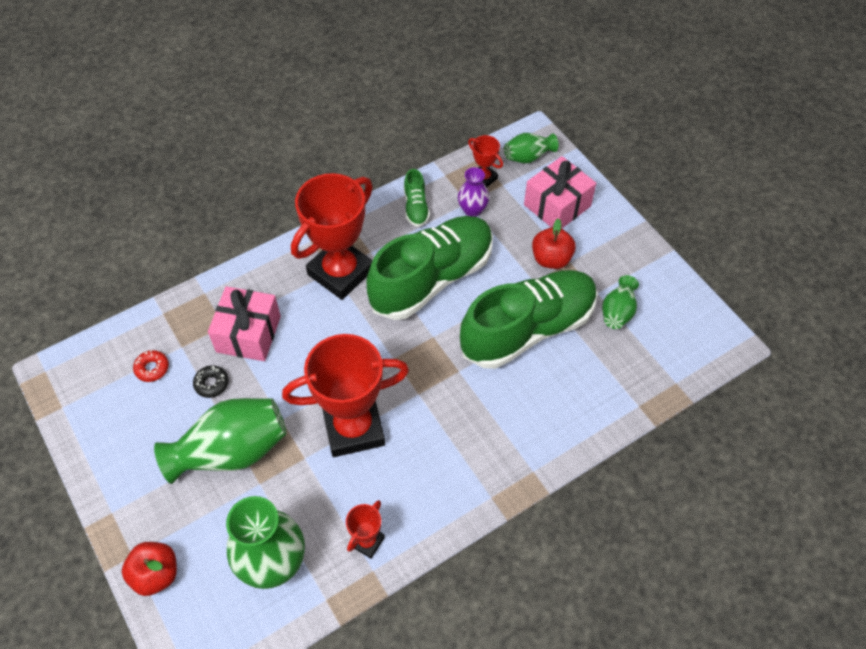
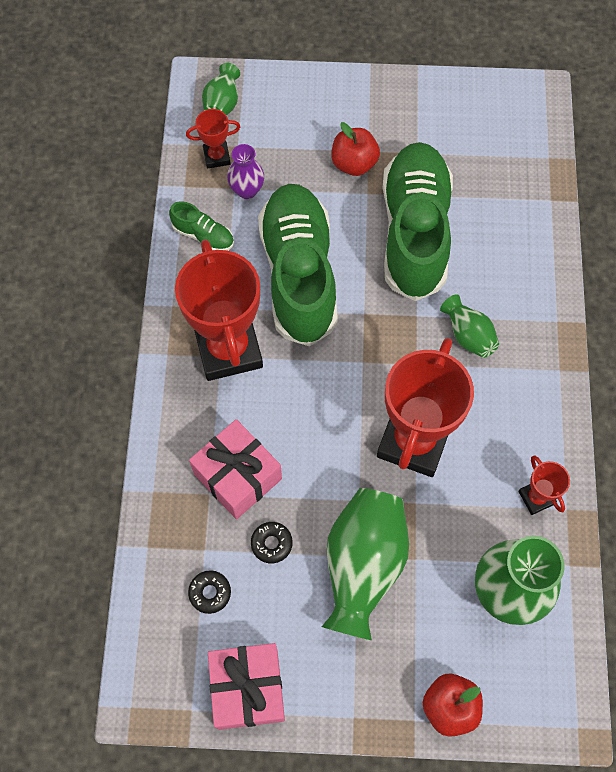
camera: 55 degrees left, 10 degrees up
red donut [133,350,169,382] -> black donut [188,570,231,614]
pink gift [524,156,596,229] -> pink gift moved to [208,643,285,730]
green vase [602,275,639,329] -> green vase moved to [440,294,499,358]

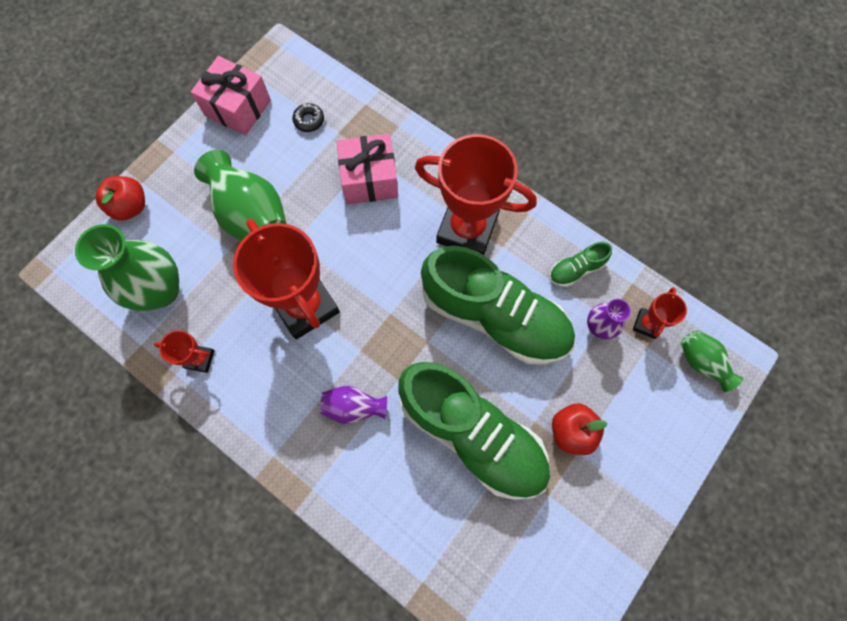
camera: 125 degrees right, 5 degrees up
black donut [251,522,293,563] -> none
green vase [440,294,499,358] -> purple vase [320,386,387,424]

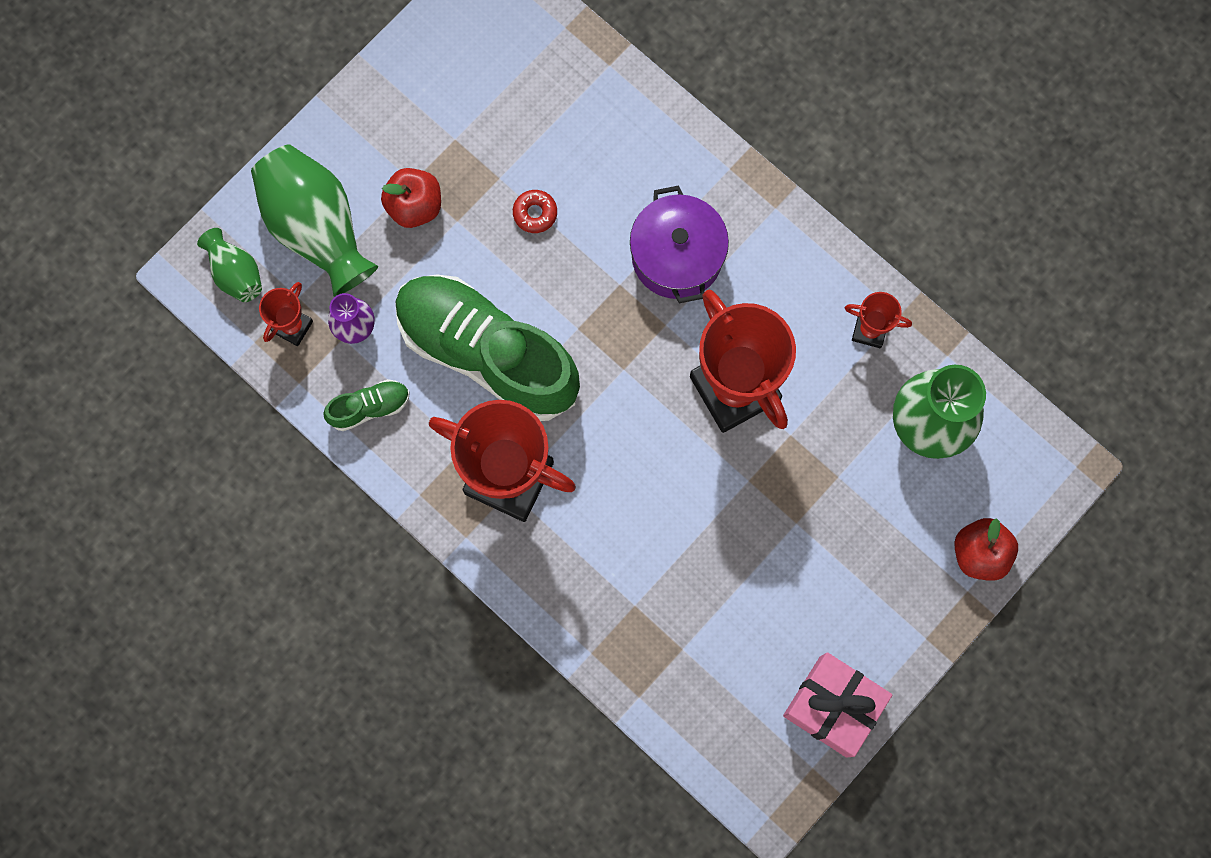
camera: 175 degrees left, 5 degrees up
green vase [194,150,287,241] -> green vase moved to [251,144,378,297]
black donut [292,103,324,132] -> none
purple vase [320,386,387,424] -> purple pot [630,185,729,303]
pink gift [336,134,398,204] -> none
green shoe [399,362,550,500] -> red donut [513,190,557,233]

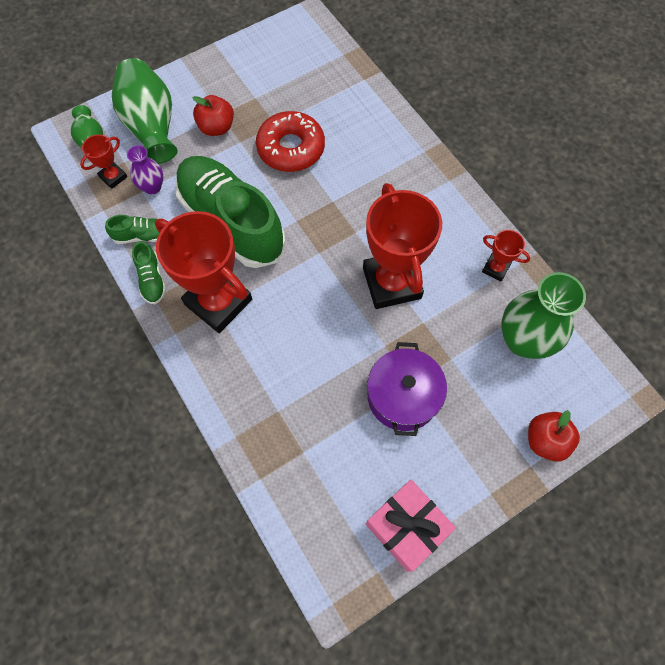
camera: 15 degrees right, 10 degrees down
red donut [513,190,557,233] -> red donut [256,111,325,172], size x2.29
purple pot [630,185,729,303] -> purple pot moved to [367,342,447,436]
none -> green shoe [132,241,166,304]

